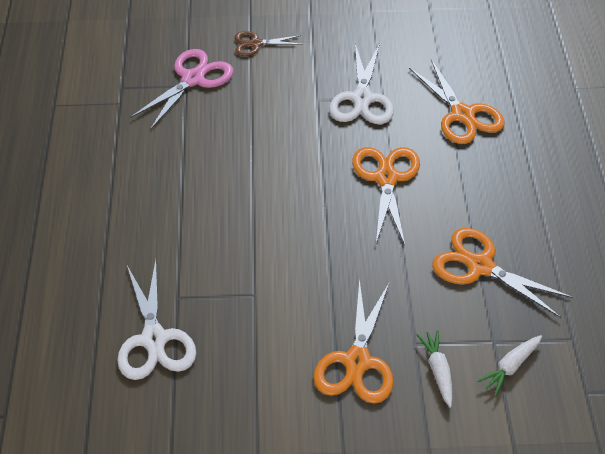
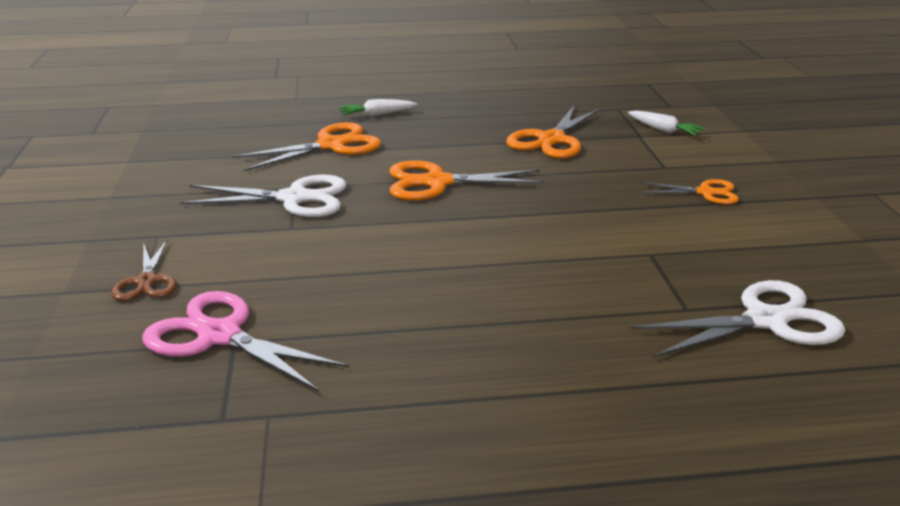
camera: 95 degrees left, 20 degrees down
orange scissors [313,279,393,404] -> orange scissors [639,179,739,204], size x0.60
white carrot [416,330,453,407] -> white carrot moved to [339,99,417,116]

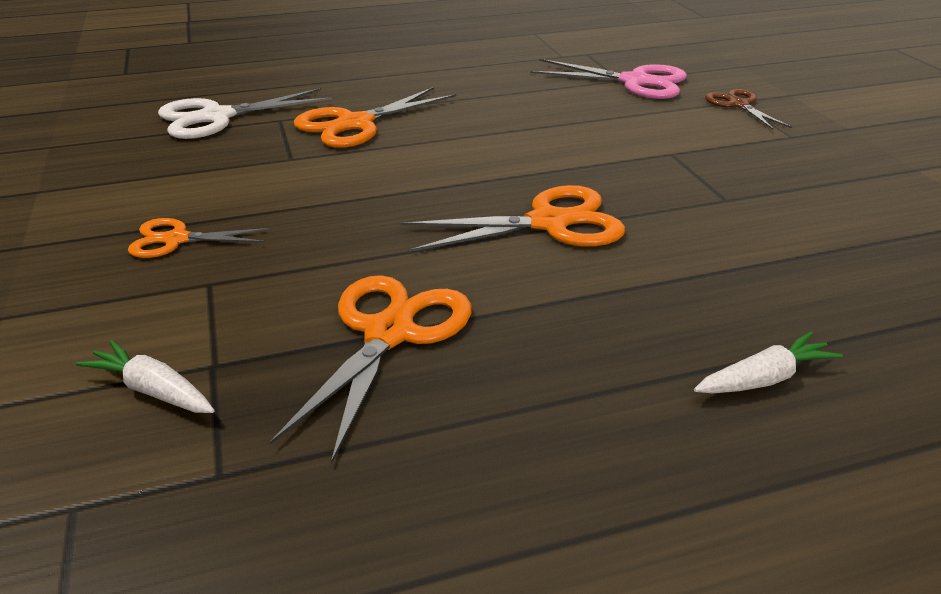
camera: 170 degrees right, 5 degrees up
white scissors [180,175,347,217] -> none
orange scissors [233,122,381,171] -> orange scissors moved to [294,87,456,148]

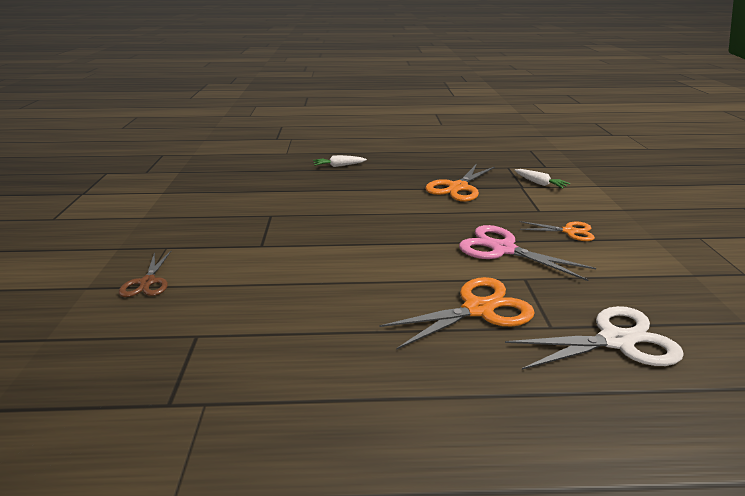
camera: 165 degrees left, 5 degrees down
orange scissors [401,185,625,252] -> none
pink scissors [530,59,687,99] -> pink scissors moved to [459,225,596,281]

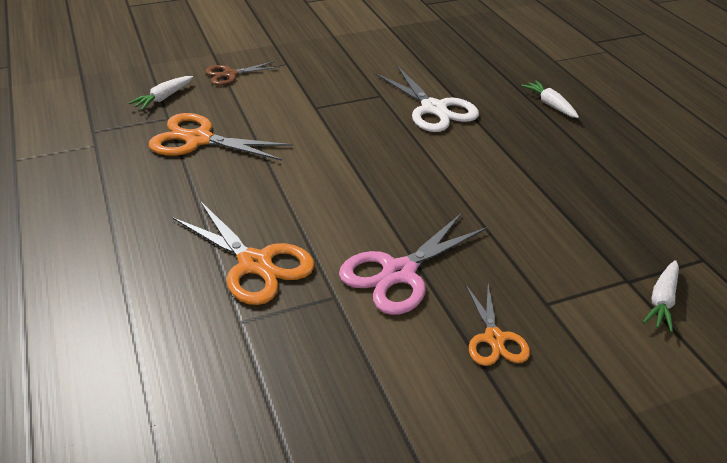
camera: 70 degrees right, 10 degrees up
orange scissors [425,164,495,202] -> orange scissors moved to [149,113,293,161]
pink scissors [459,225,596,281] -> pink scissors turned 150 degrees counterclockwise [339,213,488,315]
white scissors [505,306,684,370] -> white scissors moved to [375,66,479,132]
none -> white carrot [128,76,193,110]

